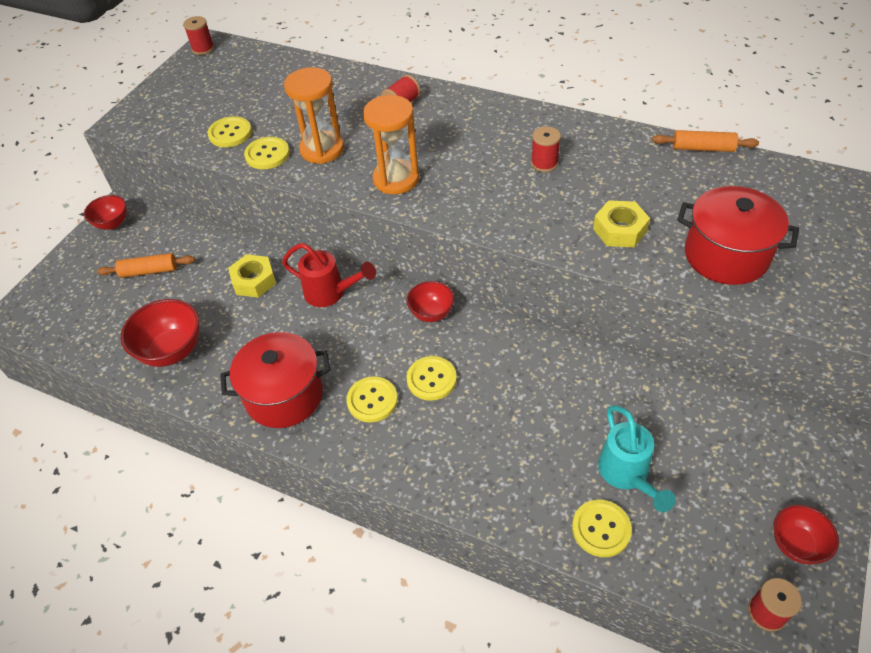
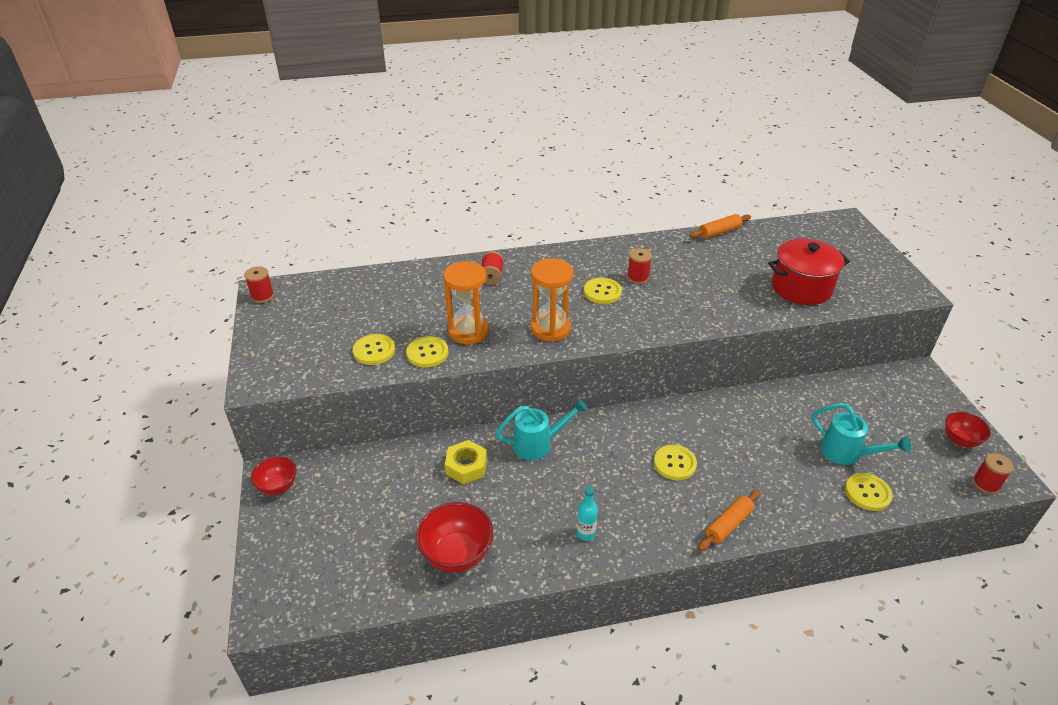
camera: 40 degrees left, 10 degrees down
orange rolling pin [97,253,195,278] -> orange rolling pin moved to [698,490,760,551]
red pot [220,332,331,428] -> turquoise bottle [577,486,598,541]
red watering can [282,243,376,307] -> turquoise watering can [495,398,588,461]
yellow button [346,376,398,422] -> yellow button moved to [584,278,622,304]
red bowl [406,281,454,322] -> none
yellow nut [593,200,650,248] -> none

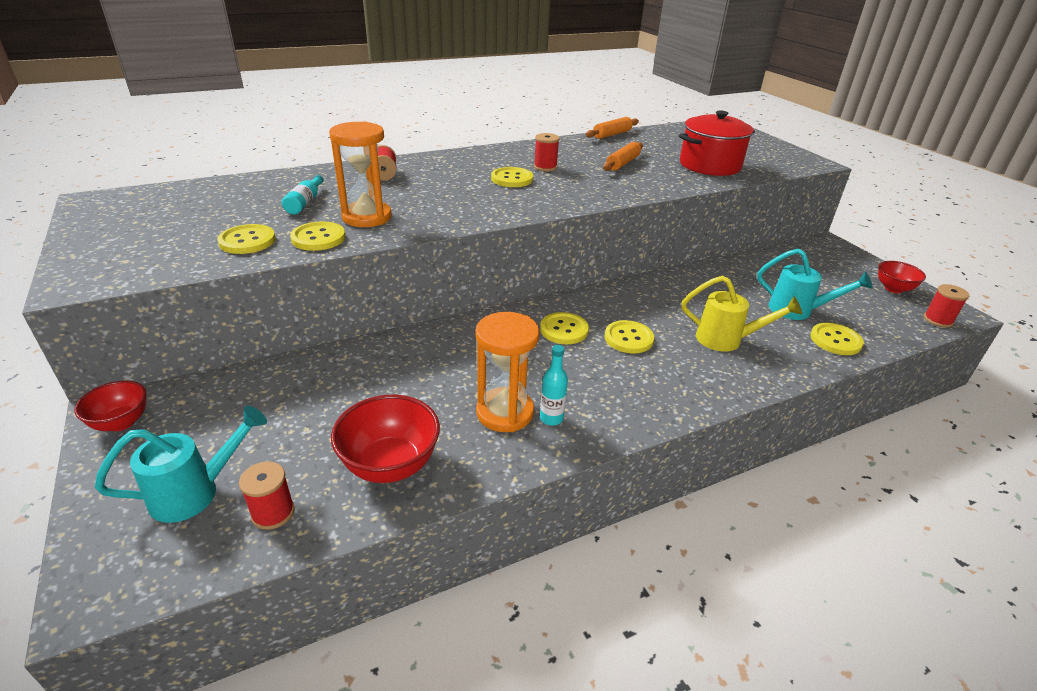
camera: 15 degrees left, 5 degrees down
red spool [244,266,274,303] -> red spool moved to [239,461,295,530]
yellow nut [445,440,487,484] -> none
turquoise watering can [495,398,588,461] -> turquoise watering can moved to [95,406,267,523]
orange hourglass [531,258,573,342] -> orange hourglass moved to [476,312,539,432]
orange rolling pin [698,490,760,551] -> orange rolling pin moved to [603,142,643,171]
none -> turquoise bottle [282,175,324,215]
none -> yellow button [540,312,589,344]
none -> yellow watering can [682,275,802,352]

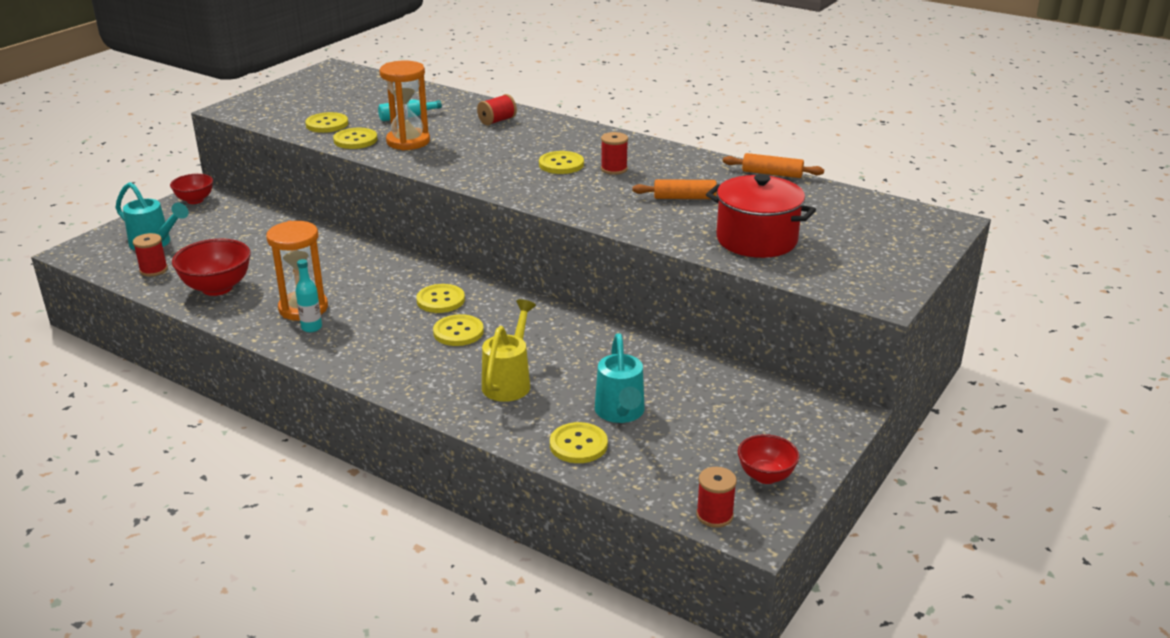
camera: 60 degrees right, 5 degrees down
yellow watering can [682,275,802,352] -> yellow watering can turned 150 degrees counterclockwise [482,299,536,402]

